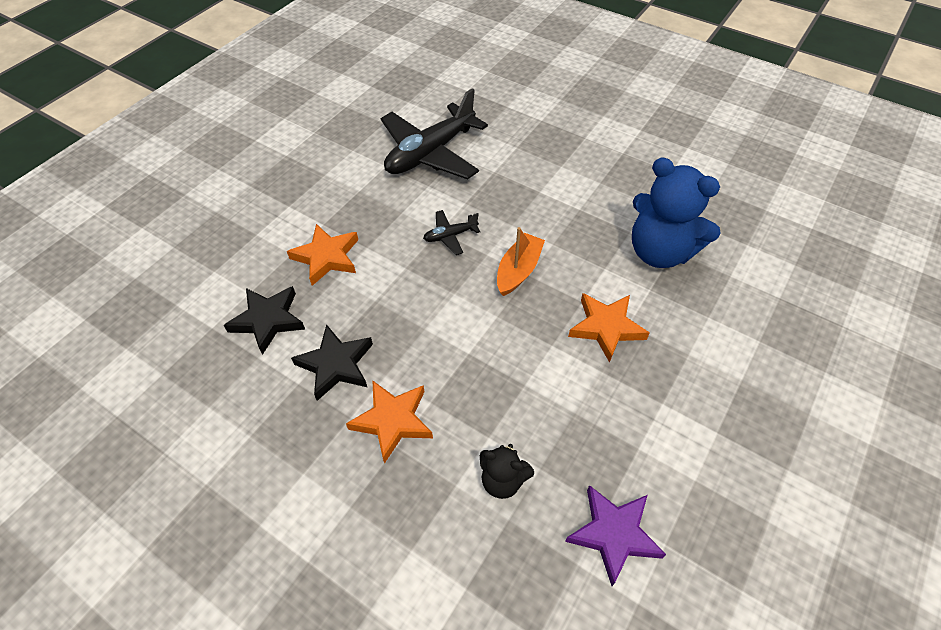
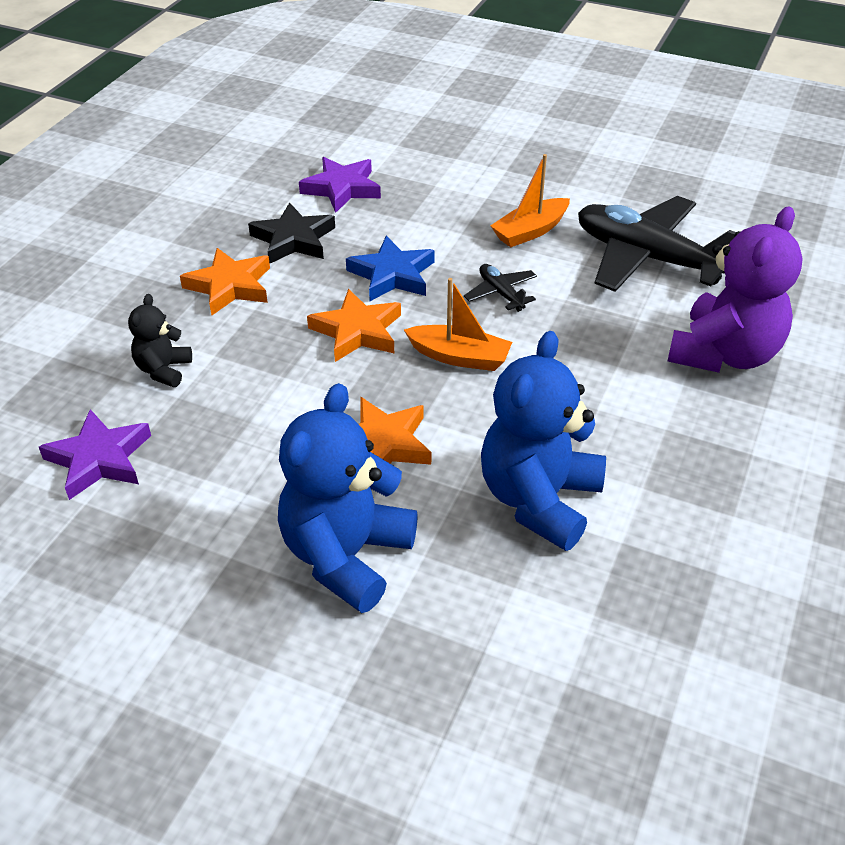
camera: 80 degrees right, 10 degrees down
black star [223,286,305,355] -> purple star [299,157,381,213]
orange star [287,224,358,286] -> orange star moved to [307,289,401,362]
none -> blue teddy bear [278,383,418,613]
none -> blue star [346,236,435,301]
none -> orange boat [490,154,570,247]
none -> purple teddy bear [668,206,803,373]

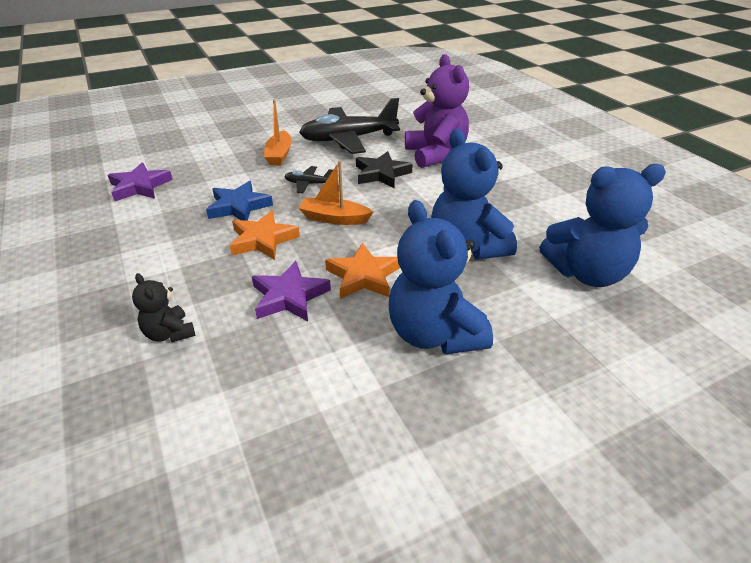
camera: 50 degrees left, 5 degrees down
purple star [39,409,151,500] -> purple star moved to [252,261,331,321]
orange star [180,248,270,315] -> none
black star [248,202,335,263] -> black star moved to [356,151,413,188]
orange boat [404,278,512,371] -> orange boat turned 135 degrees counterclockwise [299,161,373,225]
none -> blue teddy bear [539,164,666,287]

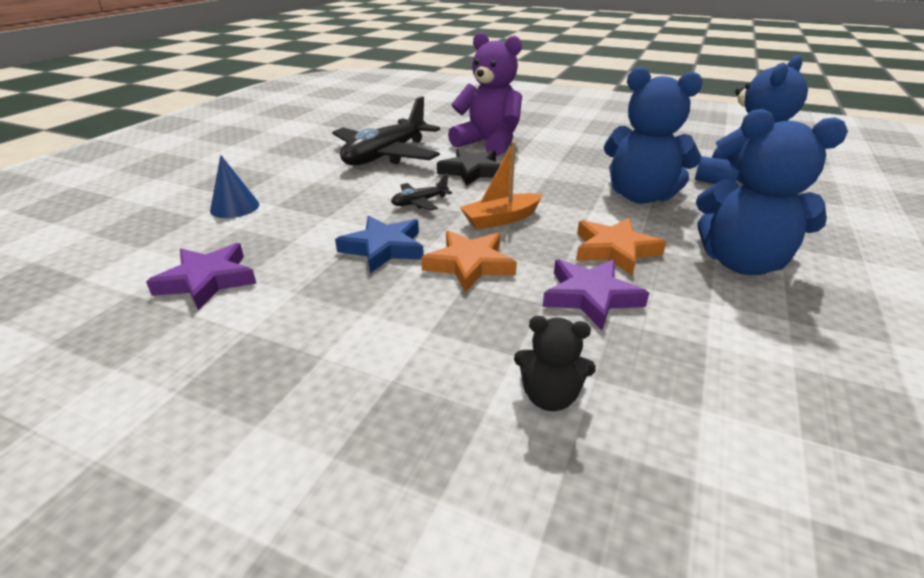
camera: 40 degrees left, 5 degrees down
orange boat [264,100,292,165] -> none
none -> blue cone [210,155,259,218]

